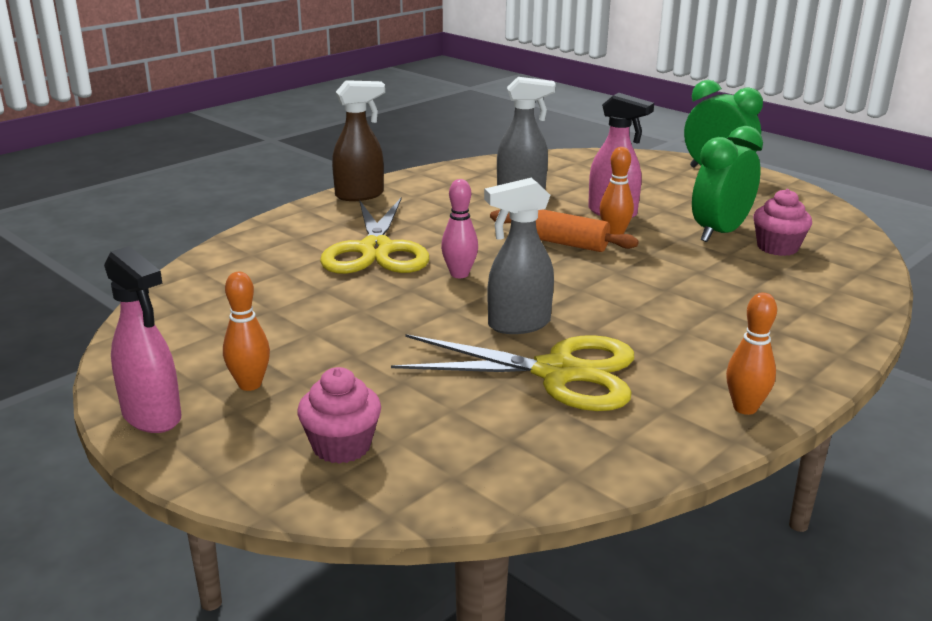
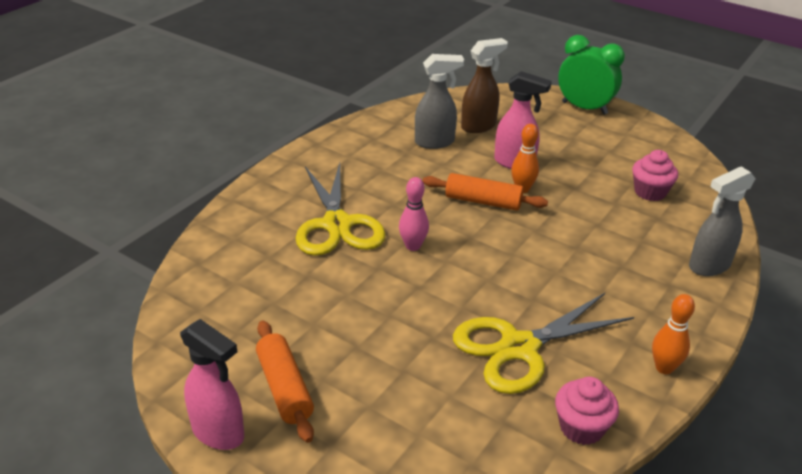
camera: 10 degrees left, 10 degrees up
orange bowling pin [223,272,270,391] -> orange rolling pin [256,321,314,443]
pink cupcake [297,367,381,464] -> pink cupcake moved to [555,377,619,445]
brown spray bottle [332,80,385,201] -> brown spray bottle moved to [461,38,508,133]
yellow scissors [391,334,634,411] -> yellow scissors turned 150 degrees clockwise [453,293,634,394]
grey spray bottle [484,178,554,334] -> grey spray bottle moved to [689,166,756,276]
green clock [692,126,763,242] -> none

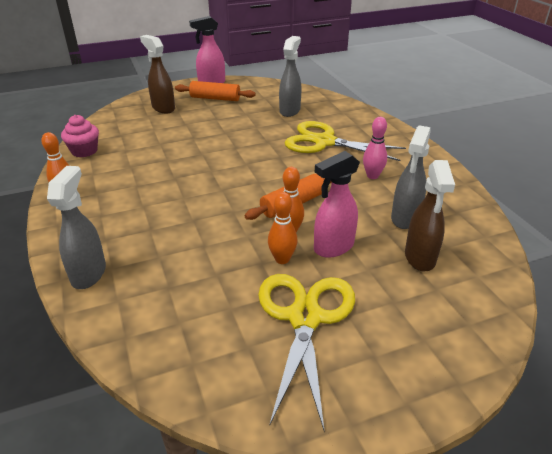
camera: 125 degrees right, 0 degrees up
pink bowling pin [399,177,429,251] -> pink bowling pin moved to [363,117,387,179]
yellow scissors [453,293,634,394] -> yellow scissors moved to [258,274,355,432]
green clock [558,35,625,115] -> none
pink cupcake [632,150,678,201] -> none
none -> brown spray bottle [140,35,175,113]
none -> orange bowling pin [268,192,298,264]
none -> grey spray bottle [279,36,302,117]

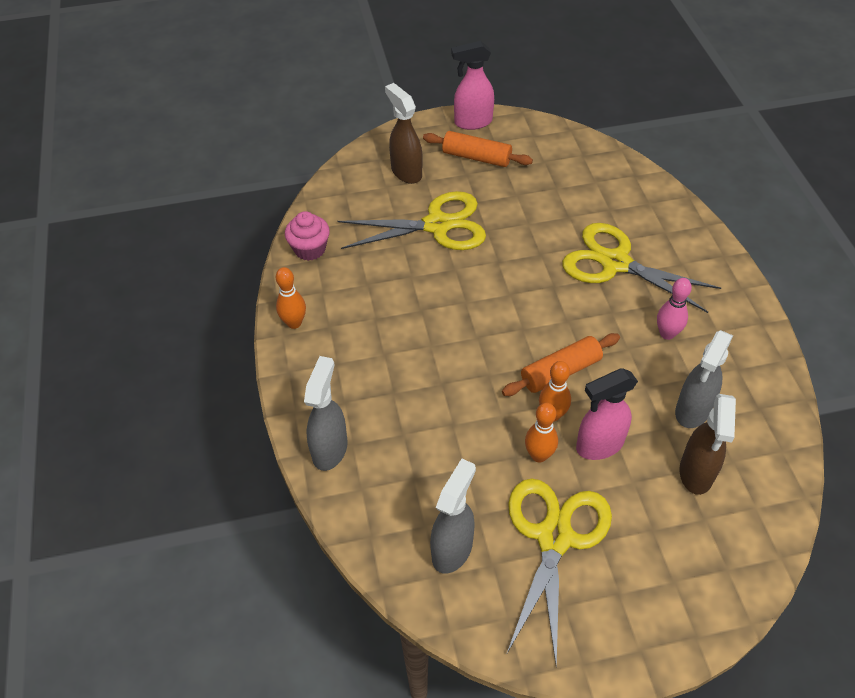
camera: 10 degrees right, 15 degrees up
grey spray bottle [279,36,302,117] -> grey spray bottle moved to [430,459,476,574]
none -> yellow scissors [337,191,486,250]

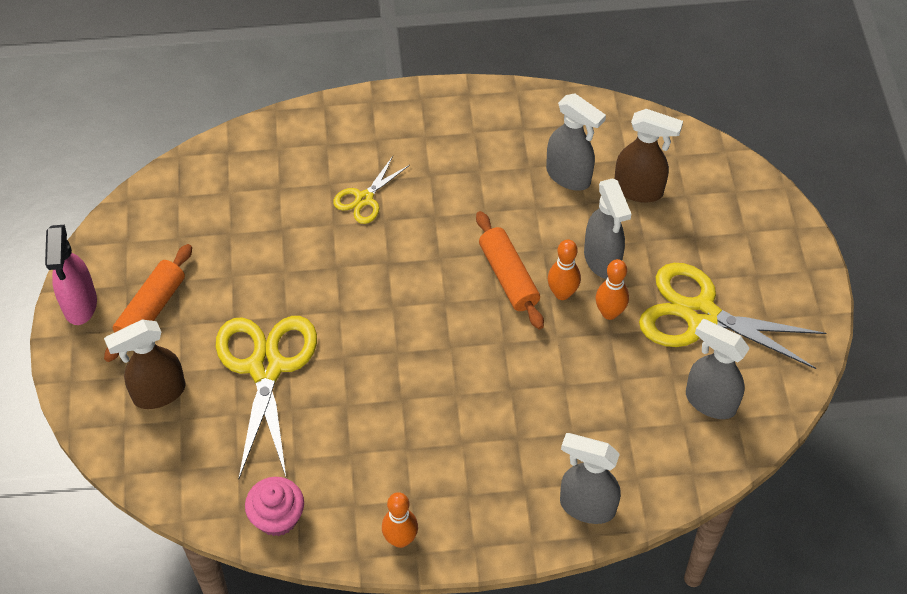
camera: 85 degrees left, 5 degrees up
yellow scissors [562,223,721,313] -> yellow scissors [333,156,410,224], size x0.51
pink spray bottle [576,368,638,460] -> grey spray bottle [584,178,631,279]
pink bowling pin [657,278,692,340] -> none

